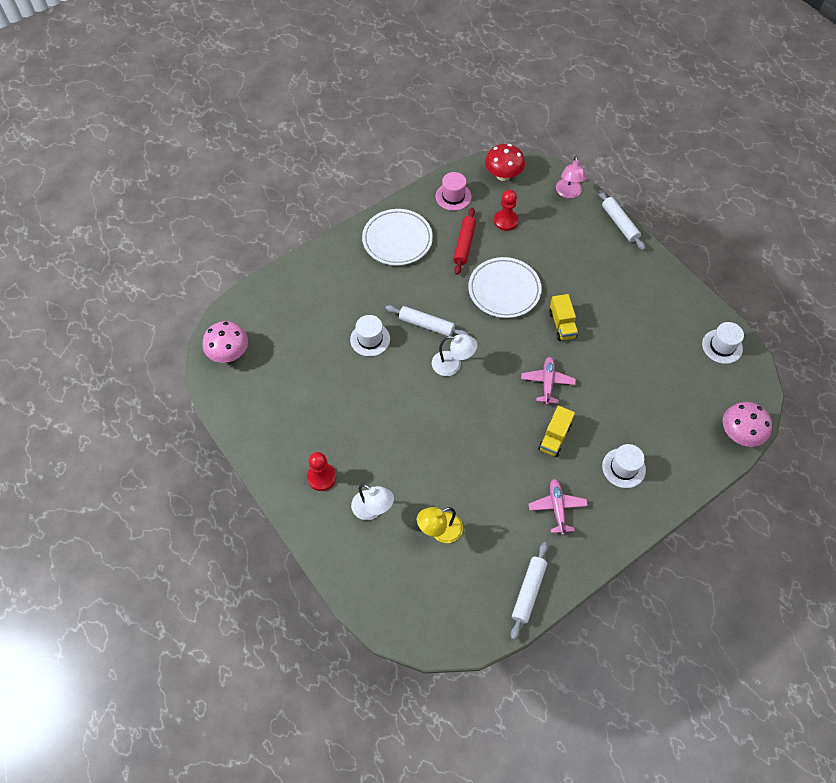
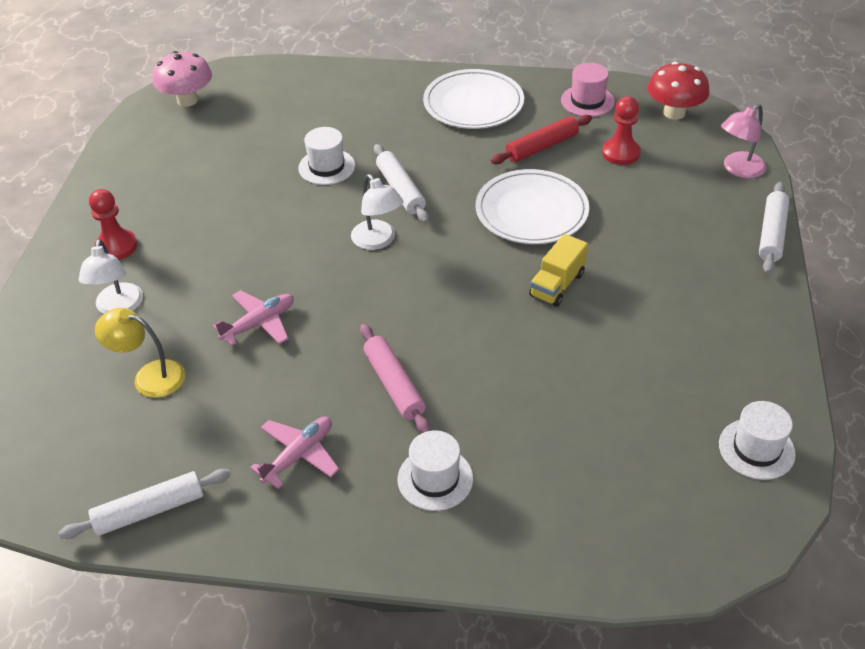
camera: 45 degrees right, 15 degrees down
pink plane [521,357,576,405] -> pink plane moved to [213,290,294,346]
yellow truck [538,406,575,457] -> pink rolling pin [360,324,430,433]
pink mushroom [723,402,772,447] -> none

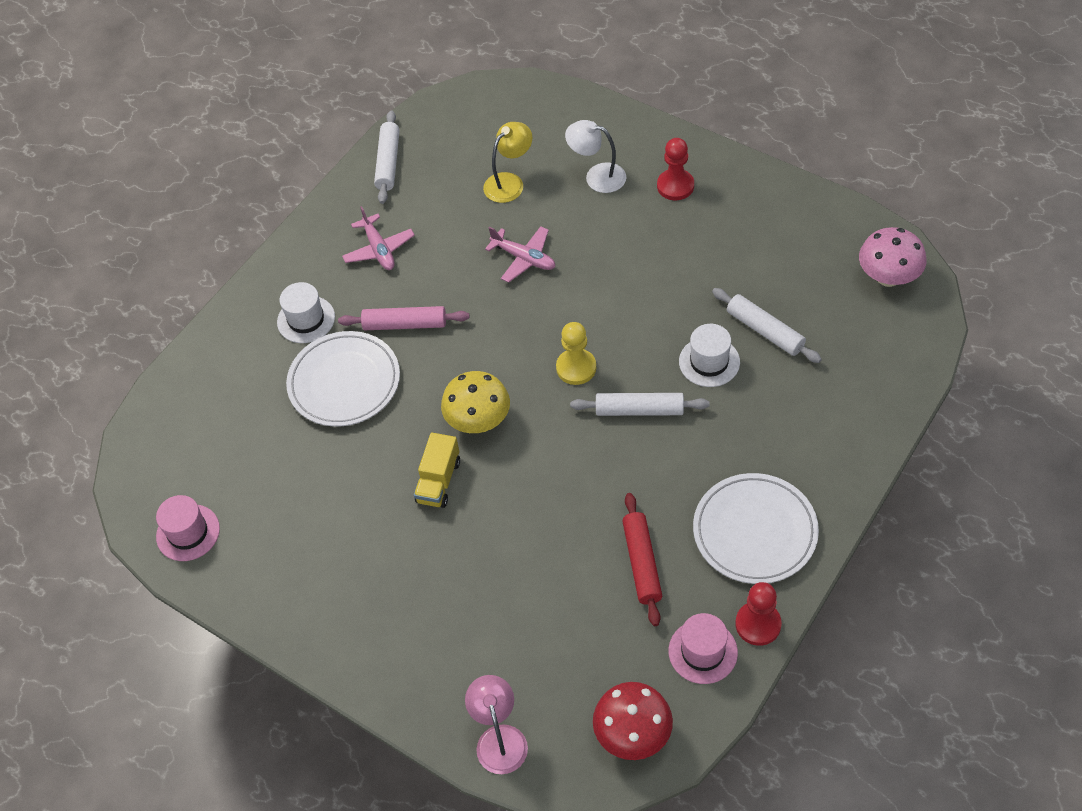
camera: 120 degrees right, 10 degrees up
pink plane [213,290,294,346] -> pink plane turned 45 degrees counterclockwise [485,226,555,283]
white lamp [351,174,404,250] -> yellow pawn [556,322,596,385]
white plate [476,169,589,244] -> white plate moved to [286,331,400,427]
yellow truck [529,234,588,307] -> yellow truck turned 135 degrees counterclockwise [414,432,460,508]
red pawn [602,96,641,165] -> red pawn moved to [735,582,782,646]
white hat [719,401,796,480] -> pink hat [156,495,220,561]
white rolling pin [759,182,789,274] -> white rolling pin moved to [712,288,822,363]
none -> yellow mushroom [441,371,510,433]

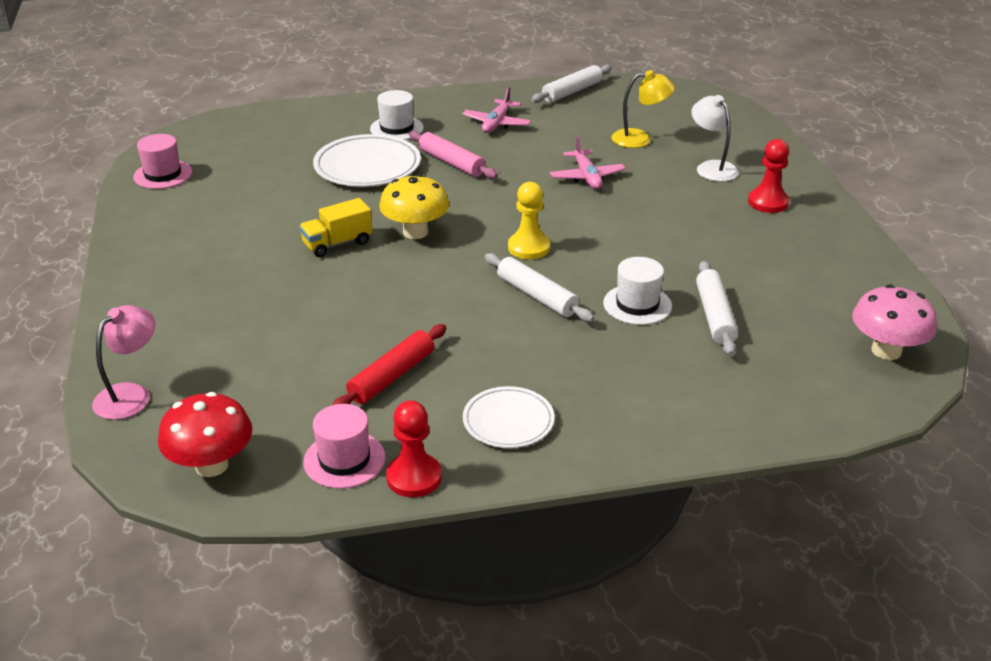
camera: 40 degrees right, 20 degrees down
white plate [693,473,819,584] -> white plate [463,386,554,448], size x0.62

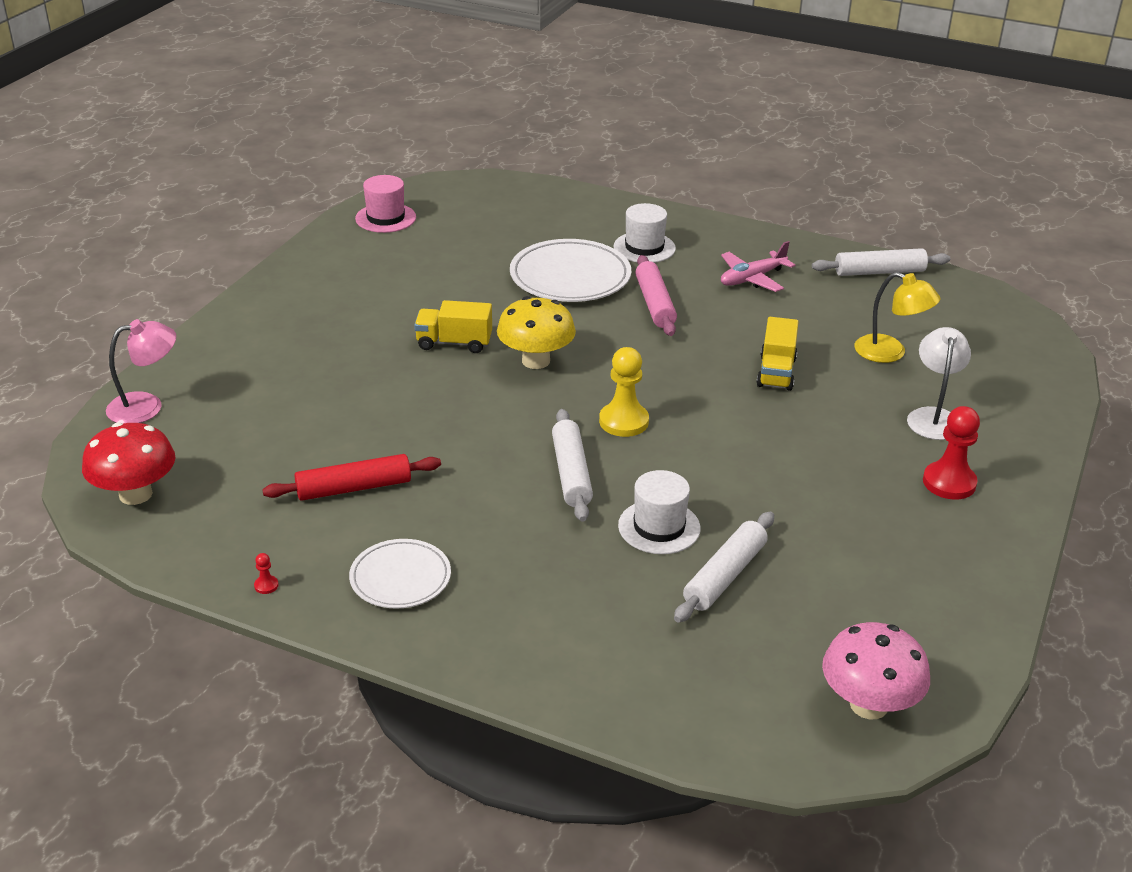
camera: 35 degrees right, 0 degrees up
pink hat [303,404,386,489] -> none
red pawn [386,400,442,497] -> red pawn [254,553,278,594], size x0.41
pink plane [550,136,626,189] -> yellow truck [756,317,798,391]

